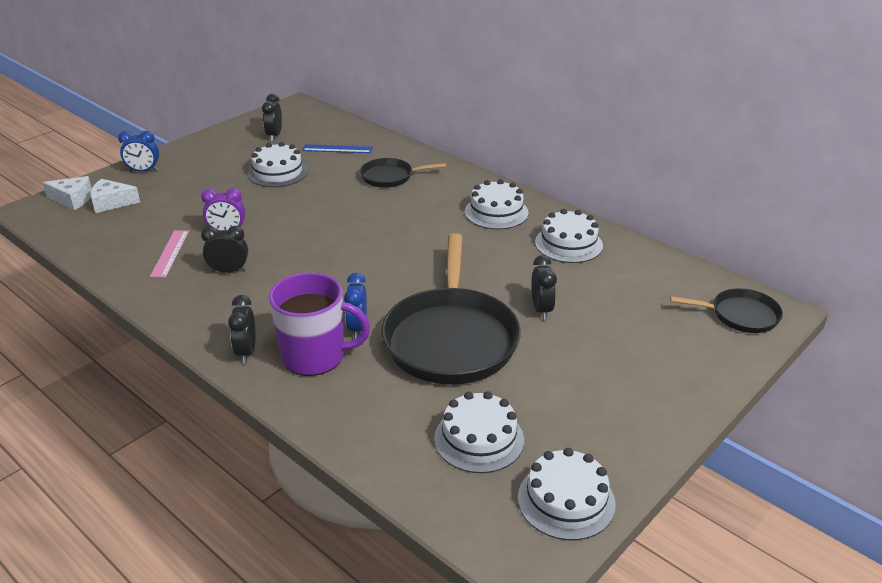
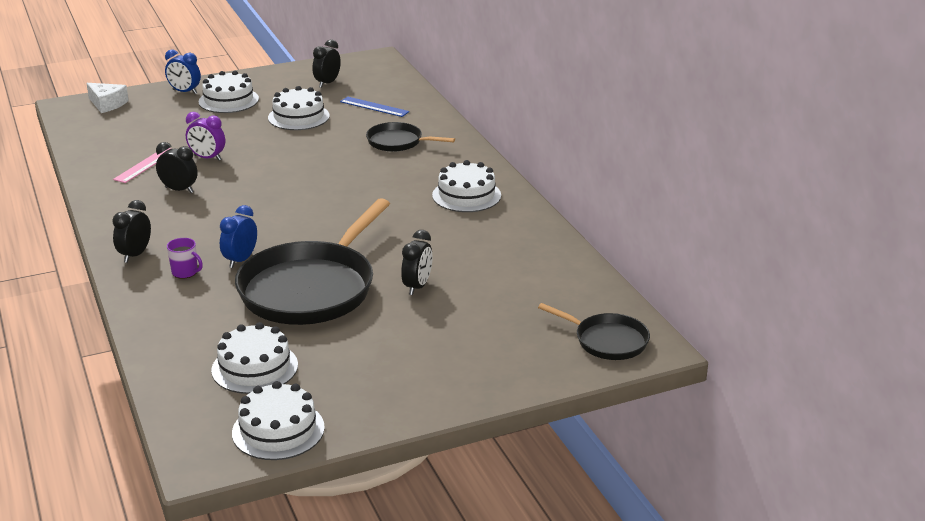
camera: 25 degrees right, 5 degrees down
white cheese [90,179,140,213] -> none
purple mug [269,273,370,376] -> purple mug [167,238,203,279], size x0.43
white cake [535,209,603,263] -> white cake moved to [199,71,259,113]

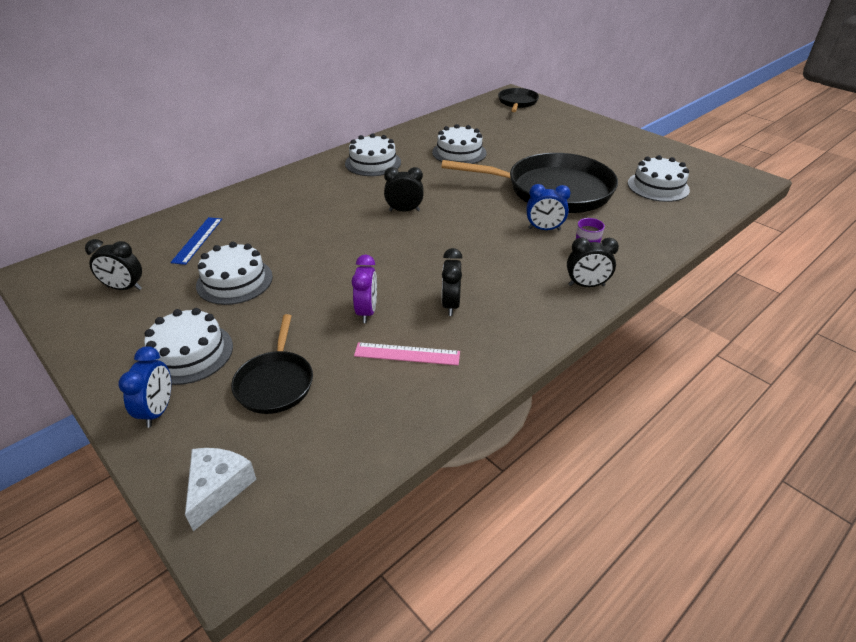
camera: 110 degrees left, 10 degrees up
white cake [232,381,325,460] -> white cake moved to [432,124,487,164]
black pan [366,122,455,152] -> black pan moved to [231,314,313,414]
black clock [401,230,433,295] -> black clock moved to [384,167,424,212]

